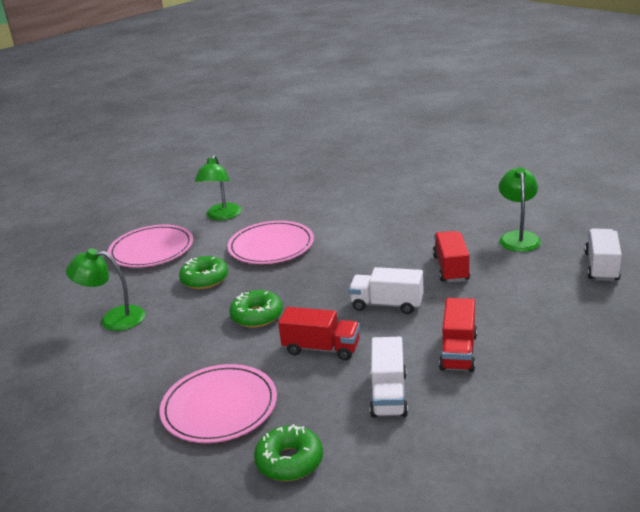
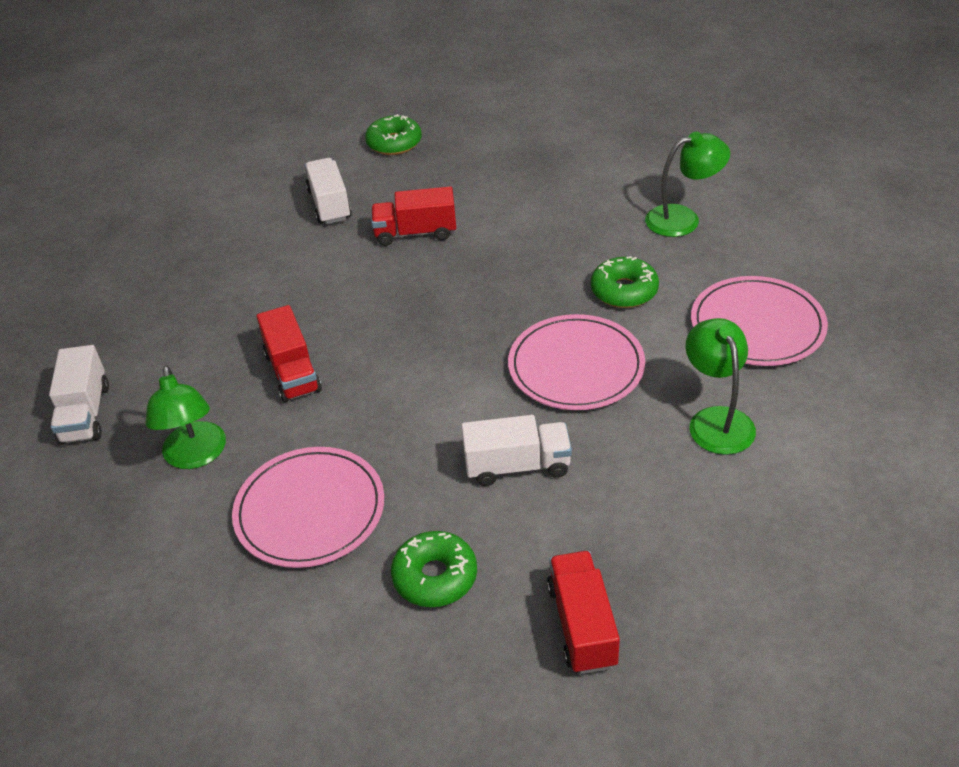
camera: 160 degrees right, 15 degrees up
pink plate [160,364,277,443] -> pink plate moved to [232,447,384,568]
green donut [229,290,283,328] -> green donut moved to [391,531,477,607]
white truck [349,267,424,314] -> white truck moved to [461,415,572,486]
red truck [439,298,477,372] -> red truck moved to [547,551,620,674]

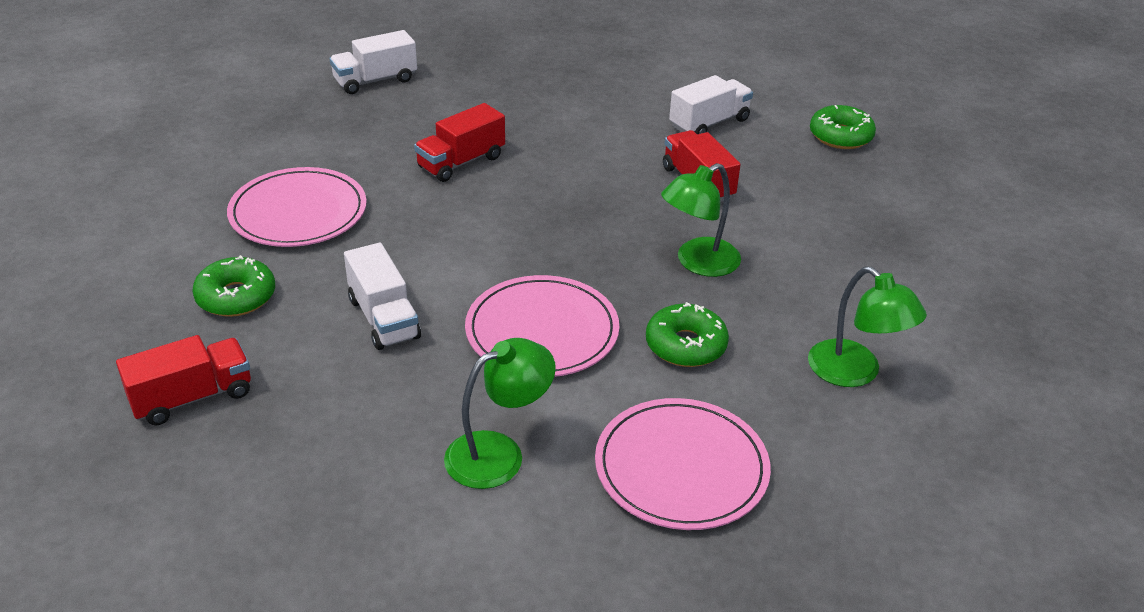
camera: 65 degrees right, 5 degrees down
green lamp [145,365,226,469] -> green lamp moved to [661,163,741,277]

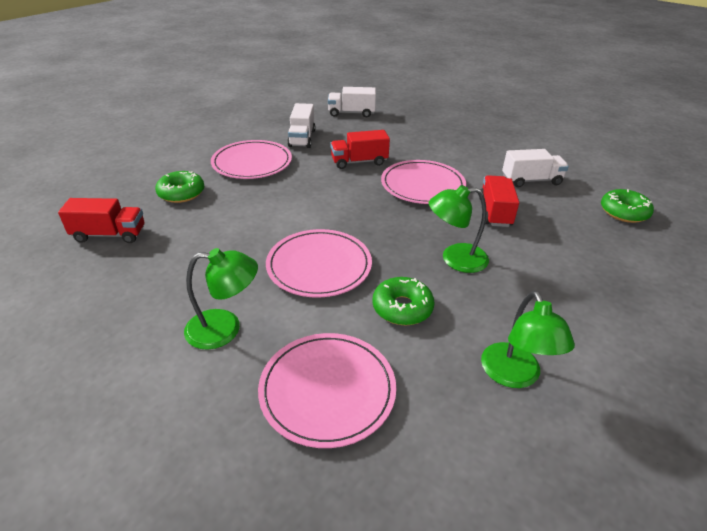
camera: 30 degrees right, 0 degrees up
white truck [344,243,421,350] -> white truck moved to [287,103,316,148]
none -> pink plate [381,160,466,204]

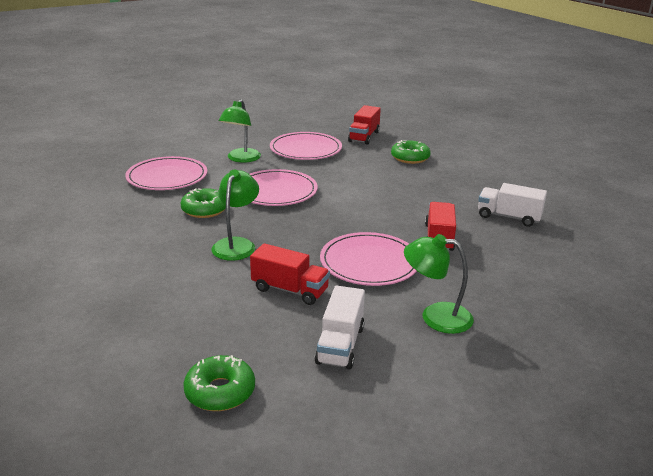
camera: 110 degrees right, 10 degrees down
pink plate [211,140,292,179] -> pink plate moved to [270,132,342,160]
white truck [328,87,376,117] -> none
green lamp [481,291,575,388] -> green lamp moved to [404,234,474,334]

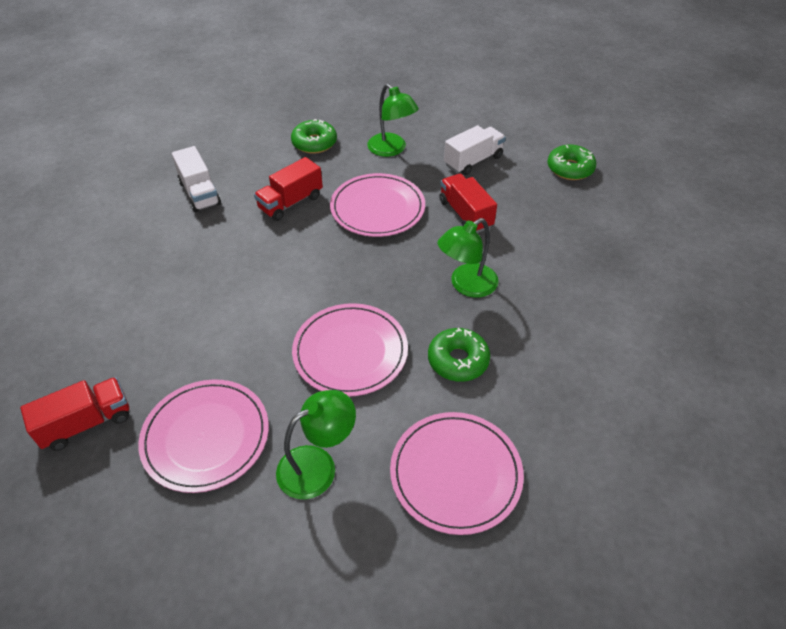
camera: 140 degrees left, 20 degrees up
green donut [391,140,431,164] -> green donut moved to [291,119,337,154]

